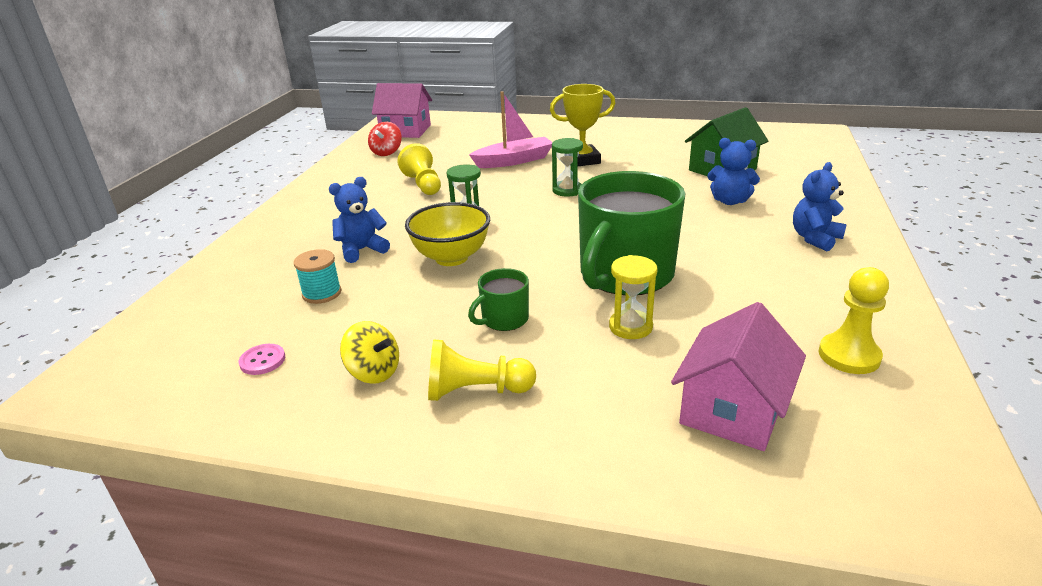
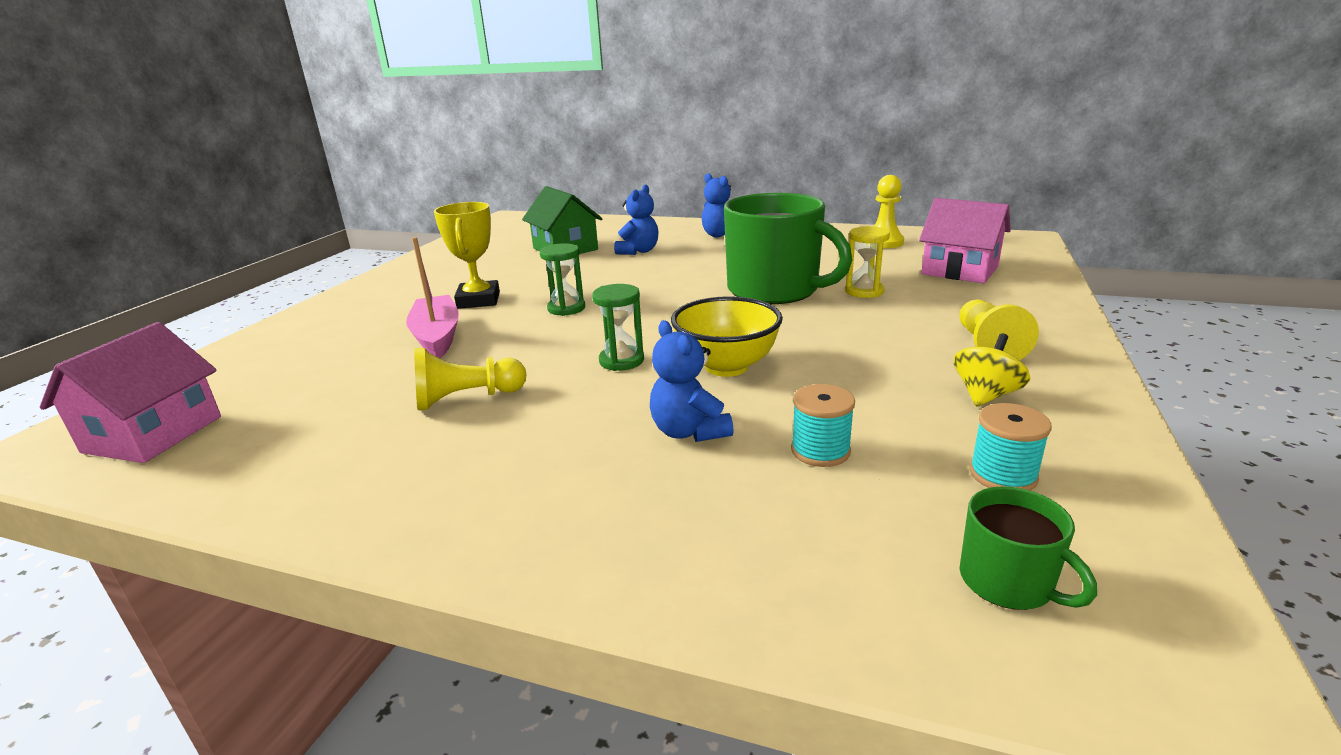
camera: 85 degrees left, 5 degrees down
pink button [239,344,285,375] -> turquoise spool [969,403,1052,491]
red spinning top [368,122,402,156] -> none
green mug [468,268,529,331] -> green mug moved to [960,486,1097,610]

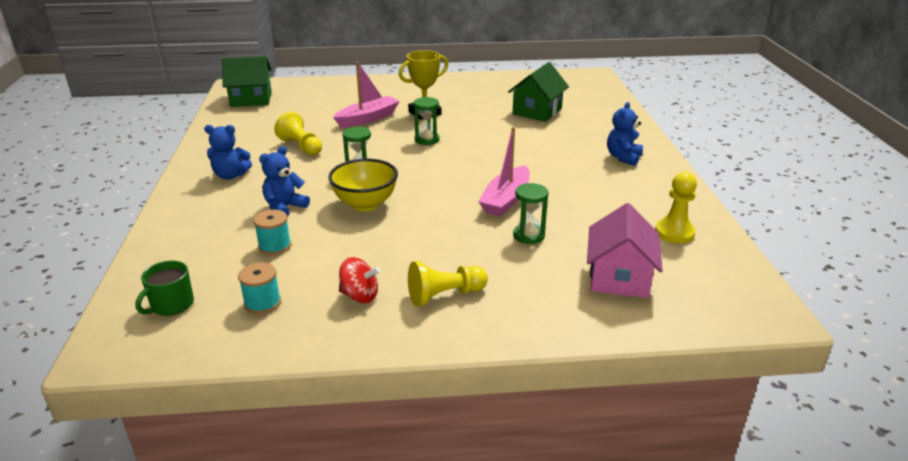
camera: 65 degrees right, 5 degrees up
pink house [40,322,221,463] -> green house [222,56,272,107]
blue teddy bear [614,185,658,255] -> blue teddy bear moved to [204,125,252,180]
green mug [724,193,852,304] -> pink boat [478,127,530,216]
yellow hourglass [845,226,890,298] -> green hourglass [513,183,548,244]
yellow spinning top [954,333,1030,407] -> red spinning top [339,257,380,303]

